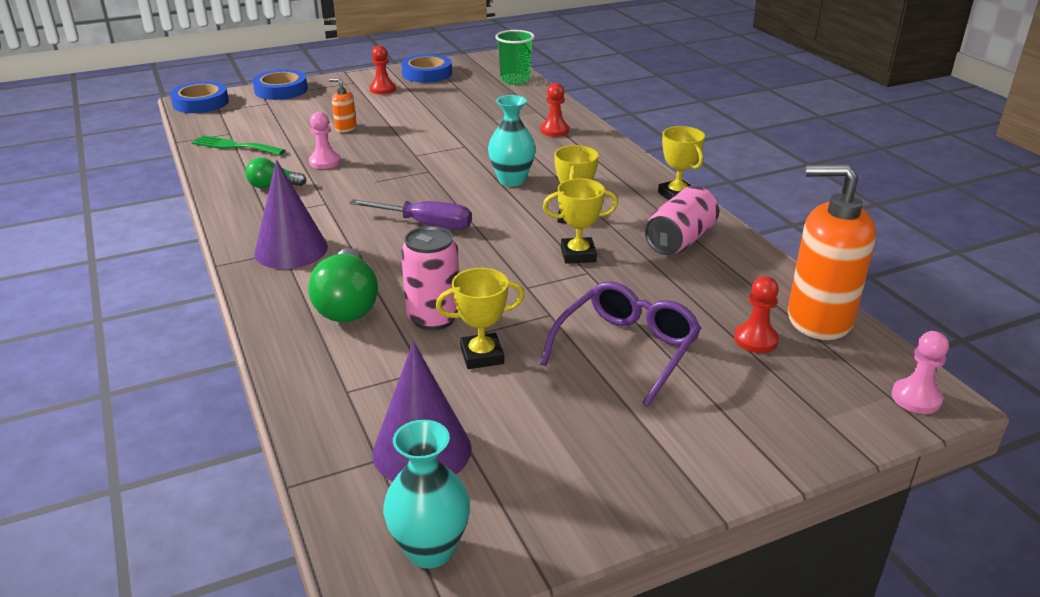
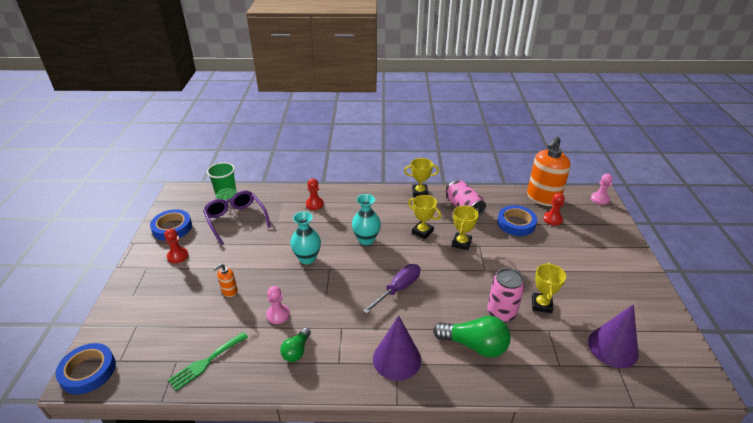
camera: 65 degrees left, 5 degrees up
blue tape [253,70,308,100] -> blue tape moved to [497,205,537,236]
turquoise vase [383,420,470,569] -> turquoise vase moved to [290,211,321,264]
purple glasses [540,281,701,407] -> purple glasses moved to [203,191,271,245]

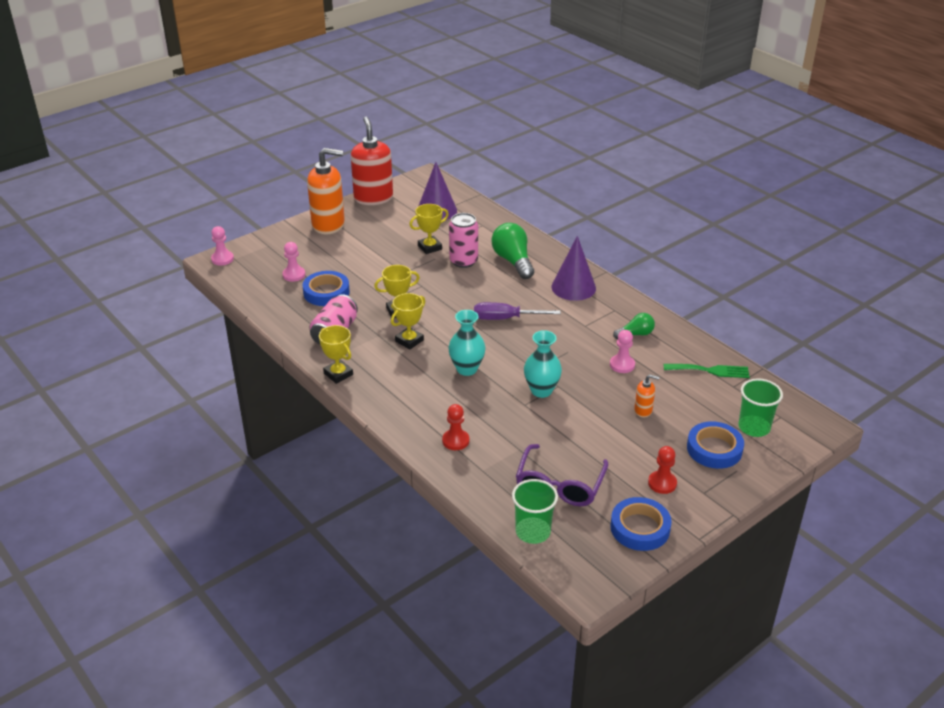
camera: 130 degrees left, 0 degrees up
blue tape [55,343,116,394] -> blue tape moved to [687,421,744,469]
yellow trophy [408,195,441,239] -> yellow trophy turned 45 degrees clockwise [391,293,425,350]
orange soap dispenser [527,137,571,206] -> orange soap dispenser moved to [307,148,345,235]
red pawn [543,193,565,225] -> pink pawn [282,242,305,282]
none -> red soap dispenser [351,116,393,205]
none -> green cup [738,378,783,437]

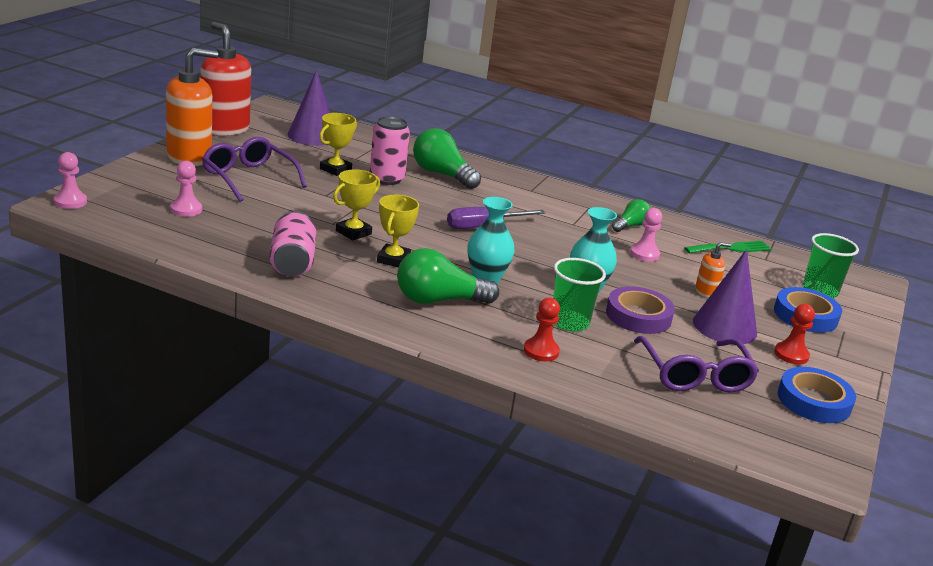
camera: 30 degrees left, 10 degrees down
blue tape [303,271,350,306] -> none
yellow trophy [319,325,353,384] -> none
green cup [512,479,558,544] -> green cup moved to [553,258,606,332]
purple cone [552,236,596,301] -> purple cone moved to [693,249,757,344]
none -> purple glasses [202,137,307,202]
none -> green light bulb [397,248,499,304]
none -> purple tape [606,286,675,334]

